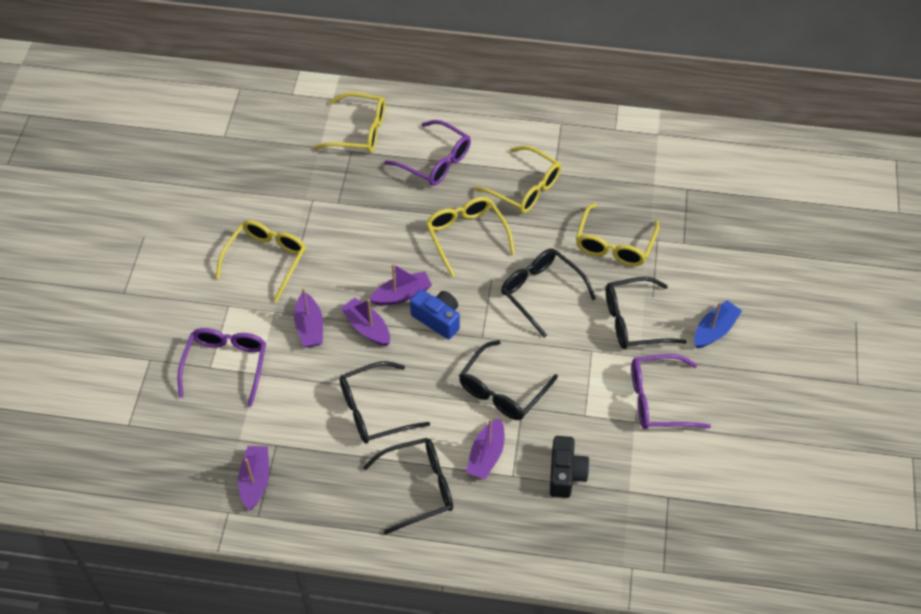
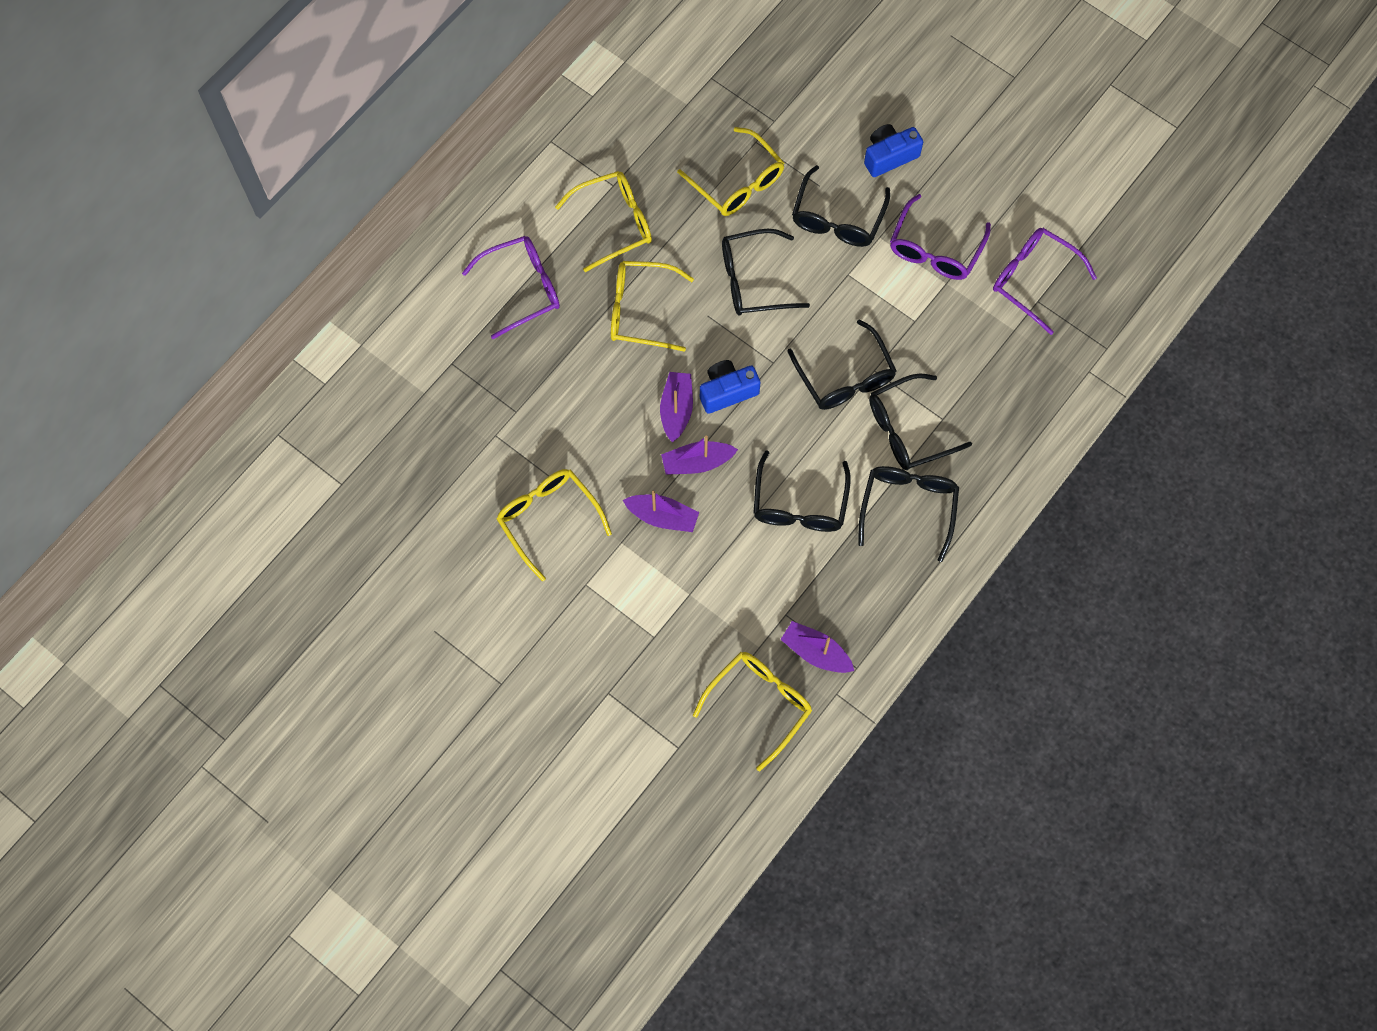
camera: 60 degrees left, 15 degrees up
purple glasses [177,328,266,407] -> purple glasses moved to [993,228,1097,335]
yellow glasses [314,92,385,153] -> yellow glasses moved to [693,652,812,771]
purple boat [466,418,504,479] -> black glasses [869,374,972,470]
black camera [550,436,590,498] -> none
blue boat [694,300,742,348] -> blue camera [864,124,923,177]

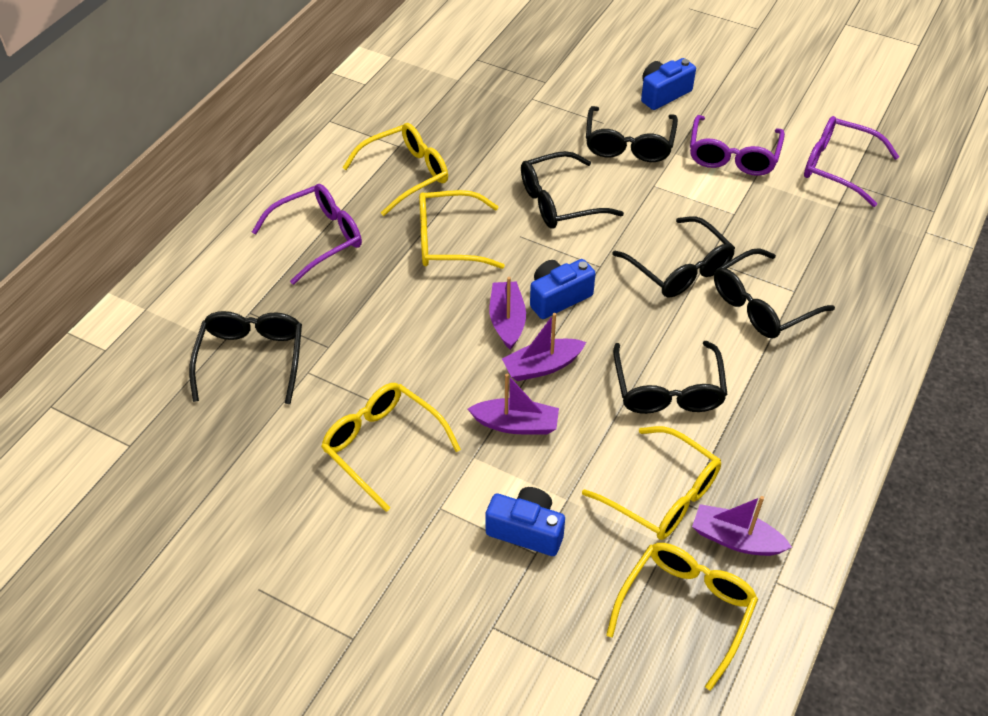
camera: 10 degrees left, 20 degrees down
yellow glasses [677,127,784,216] -> yellow glasses moved to [582,426,721,540]
black glasses [858,466,959,562] -> black glasses moved to [189,311,302,404]
none -> blue camera [485,487,565,556]

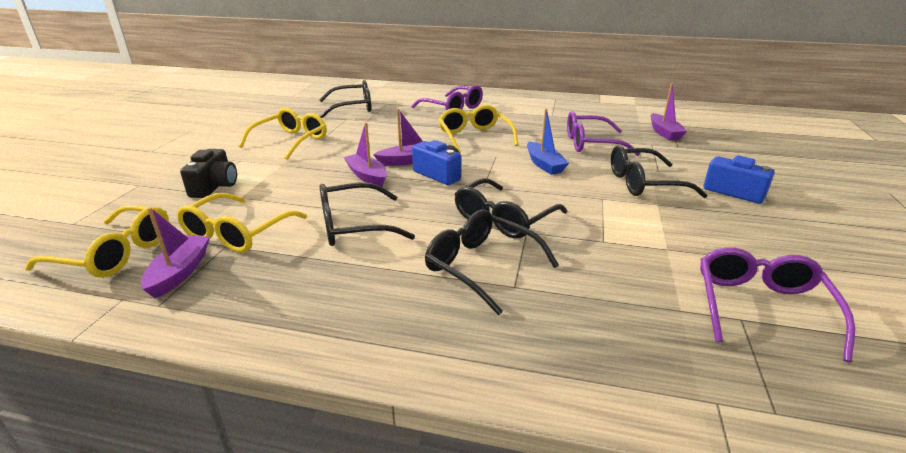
camera: 75 degrees right, 20 degrees down
yellow glasses [342,123,448,216] -> none
purple boat [468,374,559,434] -> purple boat moved to [651,83,687,141]
blue camera [485,487,565,556] -> black camera [180,149,237,198]
black glasses [521,151,624,229] -> blue boat [527,109,569,175]
purple glasses [690,115,785,176] -> purple glasses moved to [567,111,640,156]

